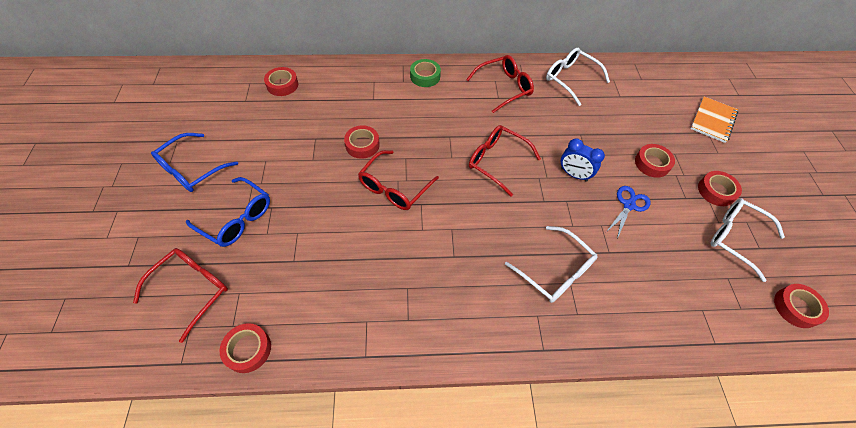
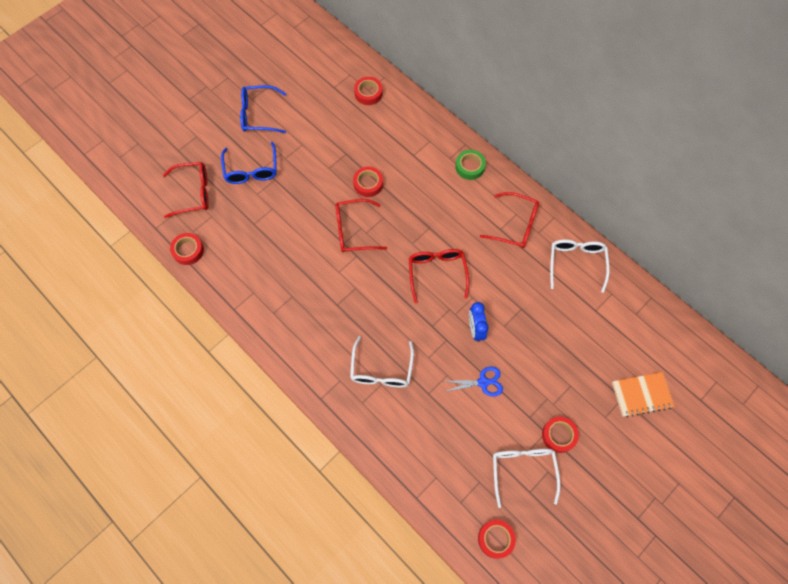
camera: 50 degrees right, 10 degrees up
red tape [635,144,675,178] -> none

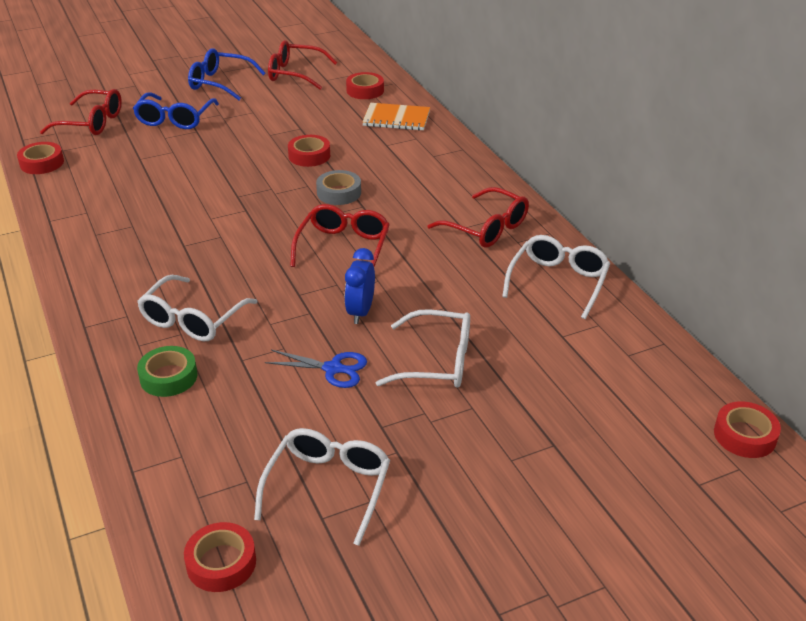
camera: 20 degrees right, 30 degrees down
red glasses [335,199,387,252] -> red glasses moved to [268,40,337,90]
green tape [455,150,486,180] -> green tape moved to [137,346,198,397]
red tape [542,417,579,453] -> red tape moved to [714,401,781,458]
orange notebook [612,372,674,417] -> orange notebook moved to [362,103,430,130]
none -> grey tape [316,170,361,205]
none -> white glasses [376,309,470,388]

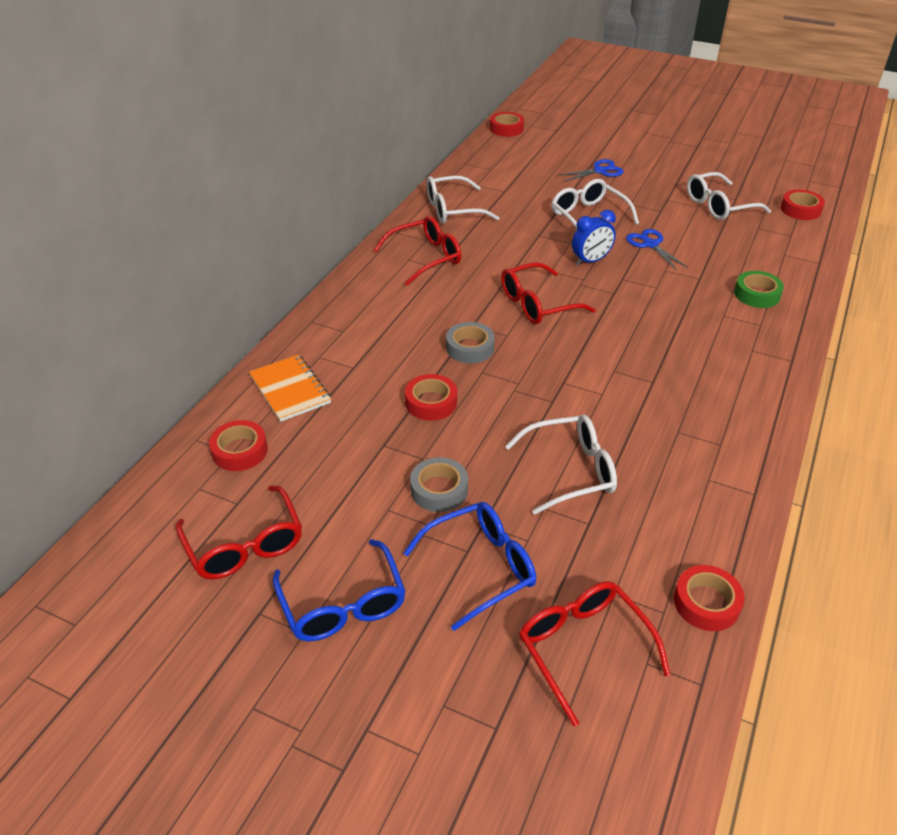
camera: 130 degrees left, 5 degrees up
white glasses [137,275,258,341] -> white glasses moved to [505,415,617,515]
red glasses [427,187,529,248] -> red glasses turned 60 degrees clockwise [374,216,461,286]
none -> grey tape [410,457,468,512]
none -> blue scissors [558,159,624,182]

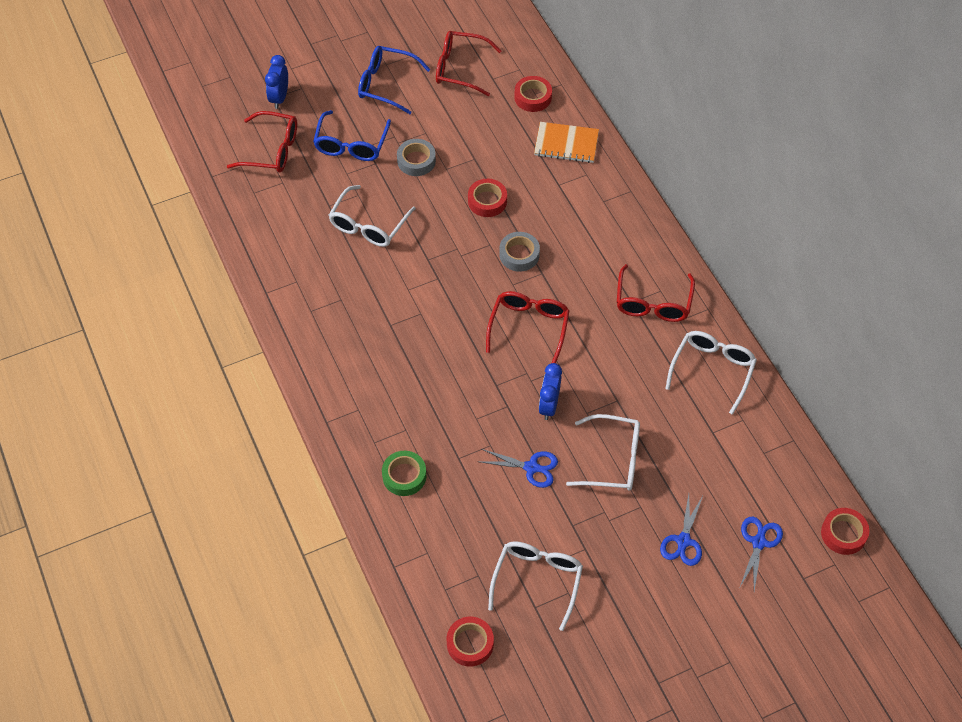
camera: 130 degrees right, 15 degrees up
red tape [674,565,745,631] -> none
none -> blue clock [265,55,288,109]
none -> blue scissors [740,517,783,591]

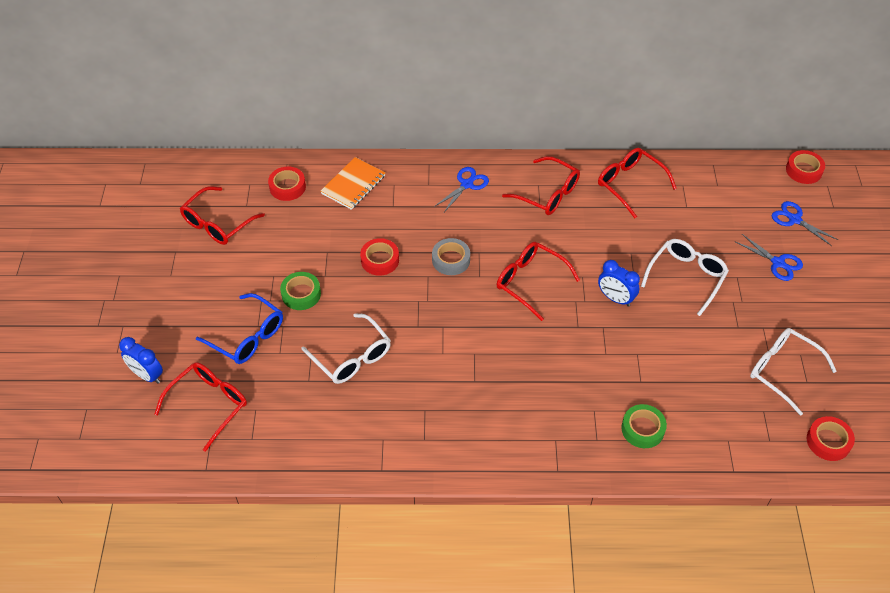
camera: 65 degrees left, 5 degrees down
blue glasses [358,46,431,114] -> none
grey tape [397,139,436,176] -> green tape [280,272,321,310]
blue scissors [480,449,558,488] -> blue scissors moved to [434,167,489,212]
white glasses [665,331,757,415] -> red glasses [598,148,677,218]

